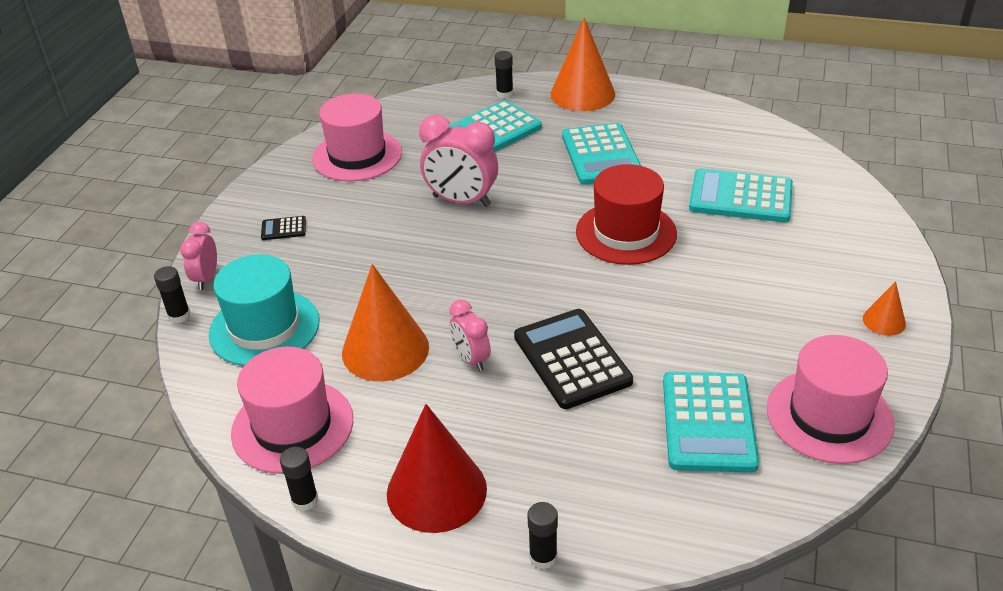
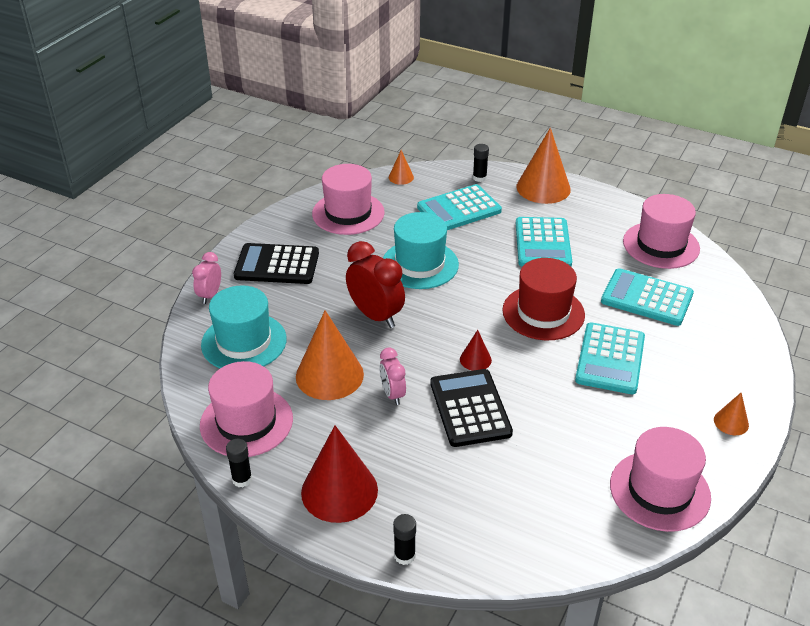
camera: 10 degrees right, 0 degrees up
black glue stick [154,266,190,323] -> none
black calculator [261,216,306,240] -> black calculator [234,243,319,284], size x2.26
pink clock [419,115,498,207] -> turquoise hat [383,212,459,289]
turquoise calculator [663,372,759,473] -> turquoise calculator moved to [575,322,645,394]
none -> red clock [346,241,405,328]
none -> orange cone [389,150,414,185]
none -> red cone [460,330,492,371]
none -> pink hat [623,194,700,269]

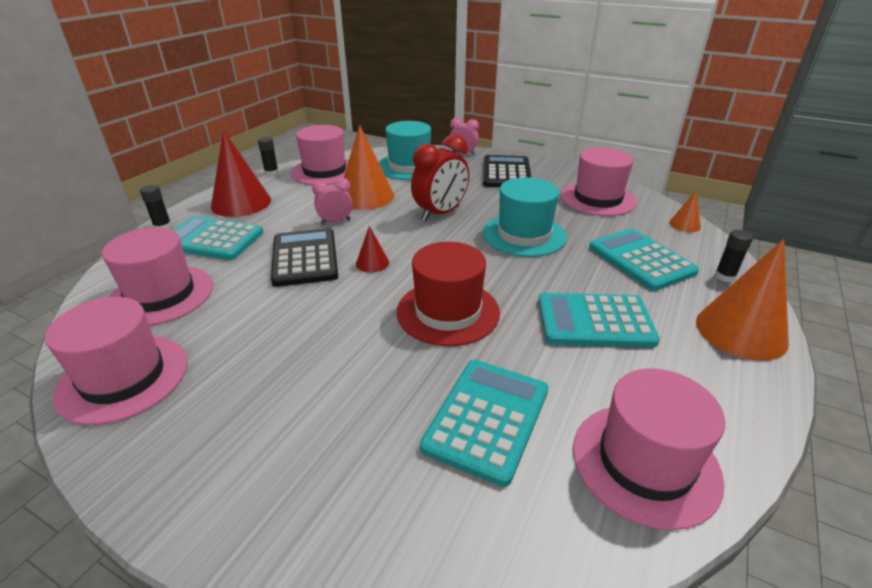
camera: 90 degrees right, 5 degrees down
black calculator [430,369,513,447] -> black calculator turned 90 degrees counterclockwise [271,228,338,287]
turquoise calculator [575,322,645,394] -> turquoise calculator moved to [173,216,264,260]
orange cone [714,393,749,435] -> none
none -> pink hat [102,227,213,326]

